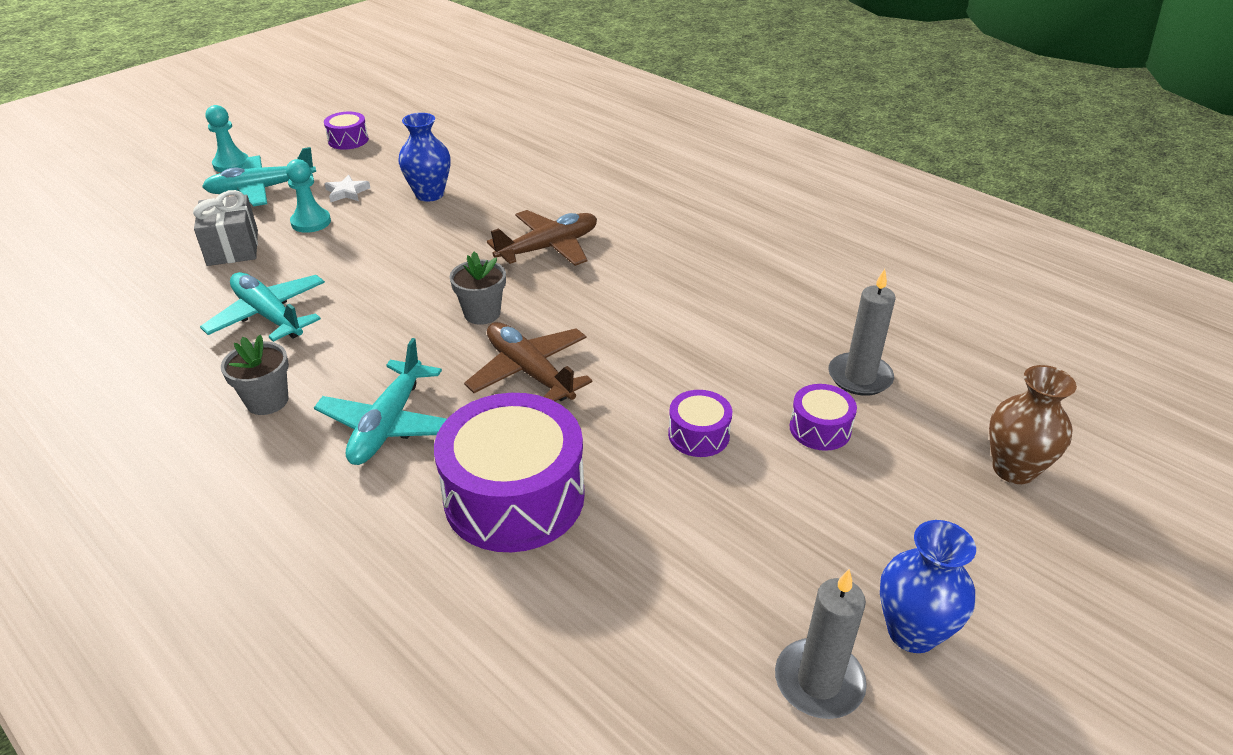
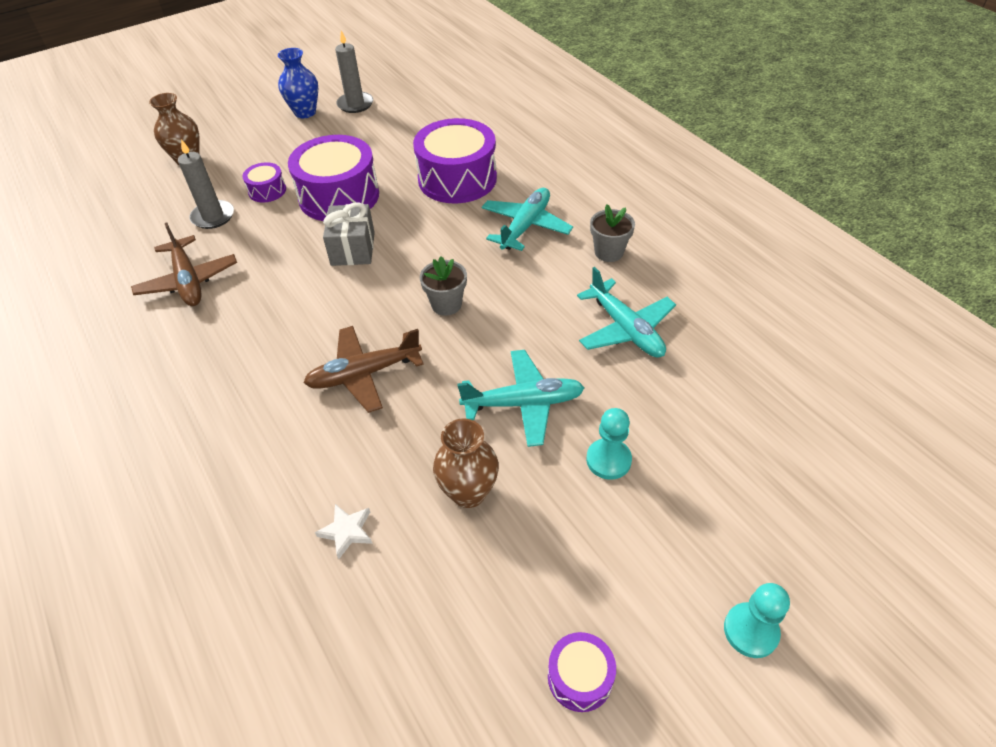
camera: 165 degrees left, 10 degrees up
grey gift [193,190,258,266] -> grey gift moved to [323,202,375,266]
turquoise plane [202,147,316,206] -> turquoise plane moved to [457,350,585,447]
white star [325,175,370,202] -> white star moved to [315,504,373,559]
blue vase [398,113,451,202] -> brown vase [433,418,499,508]
brown plane [464,322,592,401] -> brown plane moved to [131,222,237,306]
purple drum [668,390,732,457] -> purple drum [288,135,379,221], size x2.13

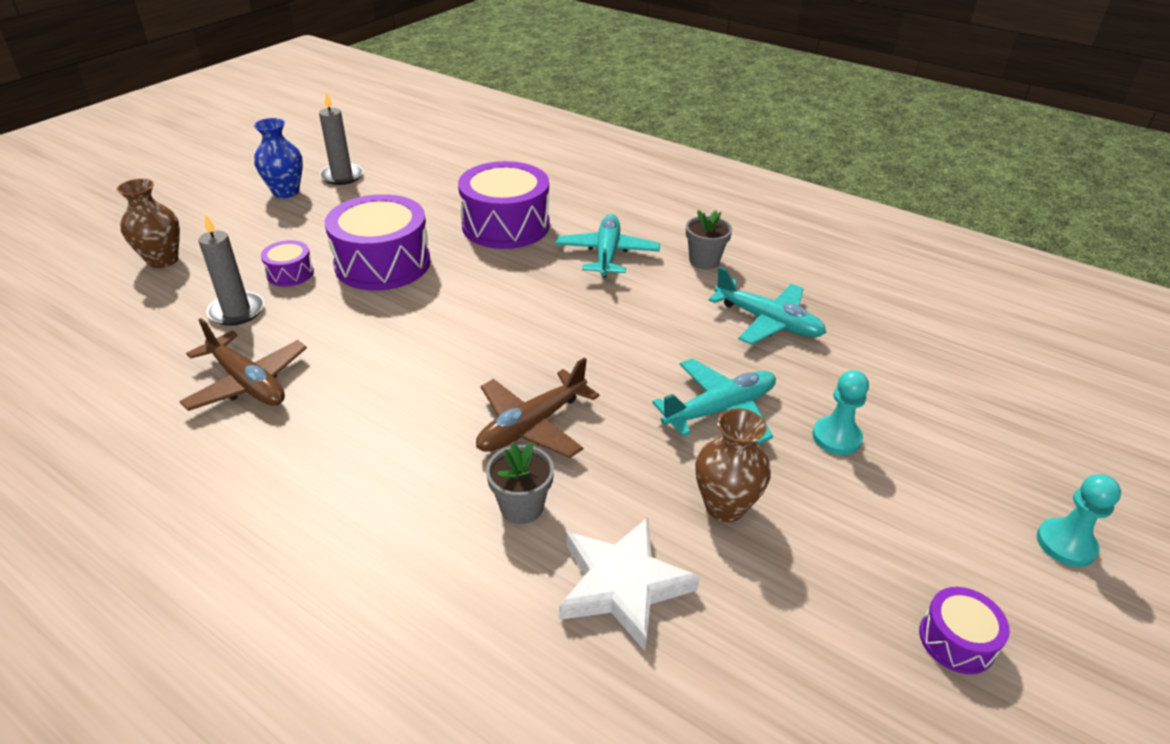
camera: 25 degrees left, 10 degrees down
white star [315,504,373,559] -> white star [559,517,700,651], size x2.03
grey gift [323,202,375,266] -> none
grey flower pot [420,256,467,316] -> grey flower pot moved to [486,443,554,524]

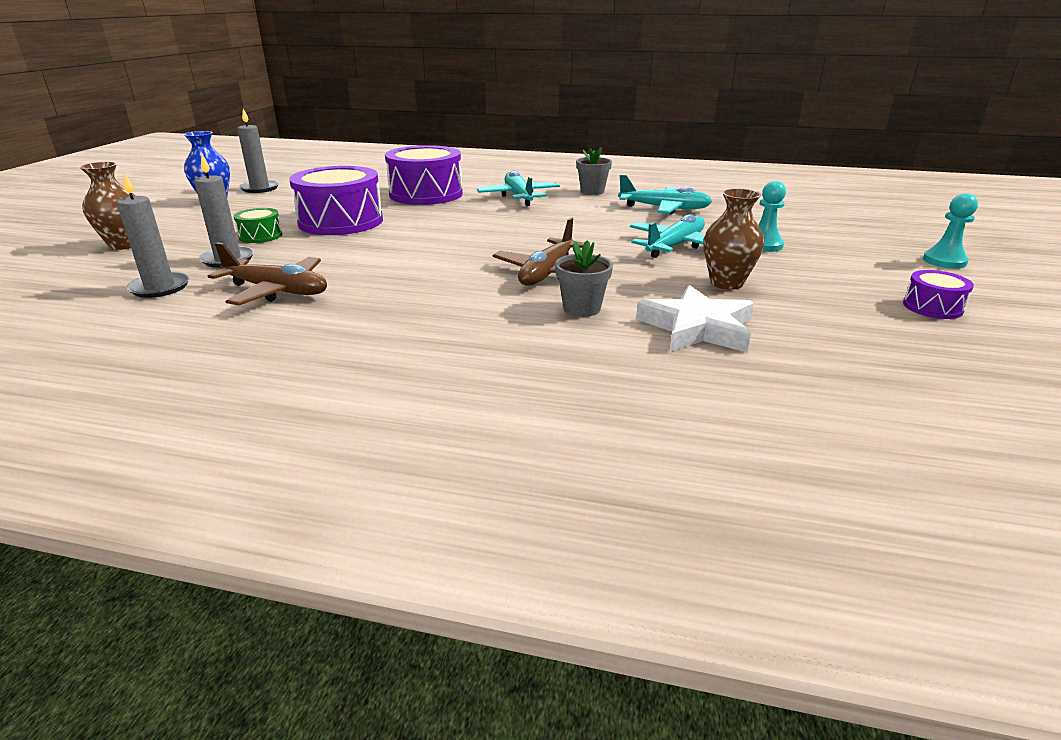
camera: 20 degrees left, 10 degrees down
purple drum [261,240,314,287] -> green drum [234,208,282,243]
none -> grey candle [117,173,189,298]

